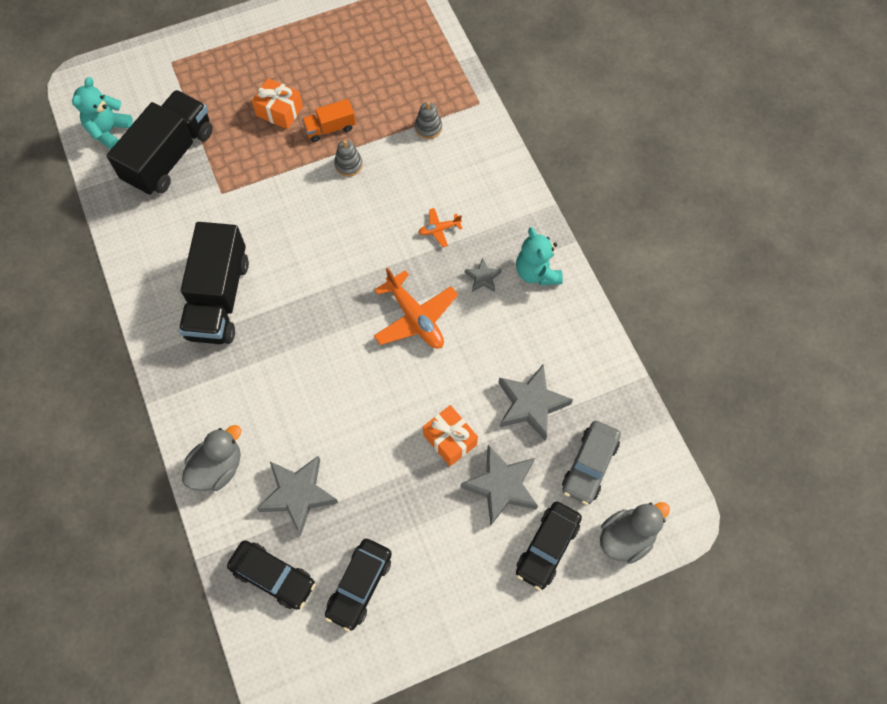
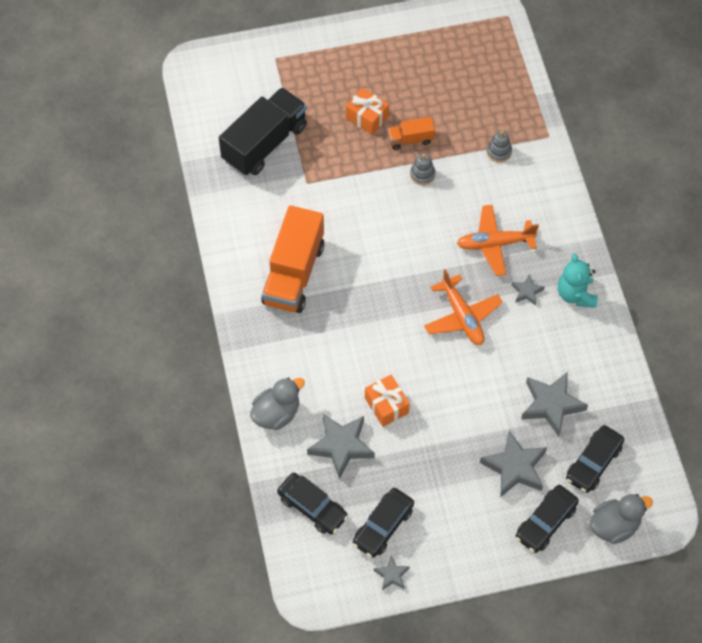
camera: 10 degrees right, 5 degrees down
turquoise teddy bear [72,77,133,149] -> none
black truck [179,222,249,344] -> orange truck [261,205,324,313]
orange plane [418,208,463,247] -> orange plane [457,205,539,276], size x2.00
orange gift [423,405,478,466] -> orange gift moved to [365,375,410,427]
grey car [562,420,621,505] -> black car [566,425,624,493]
none -> grey star [374,556,410,590]

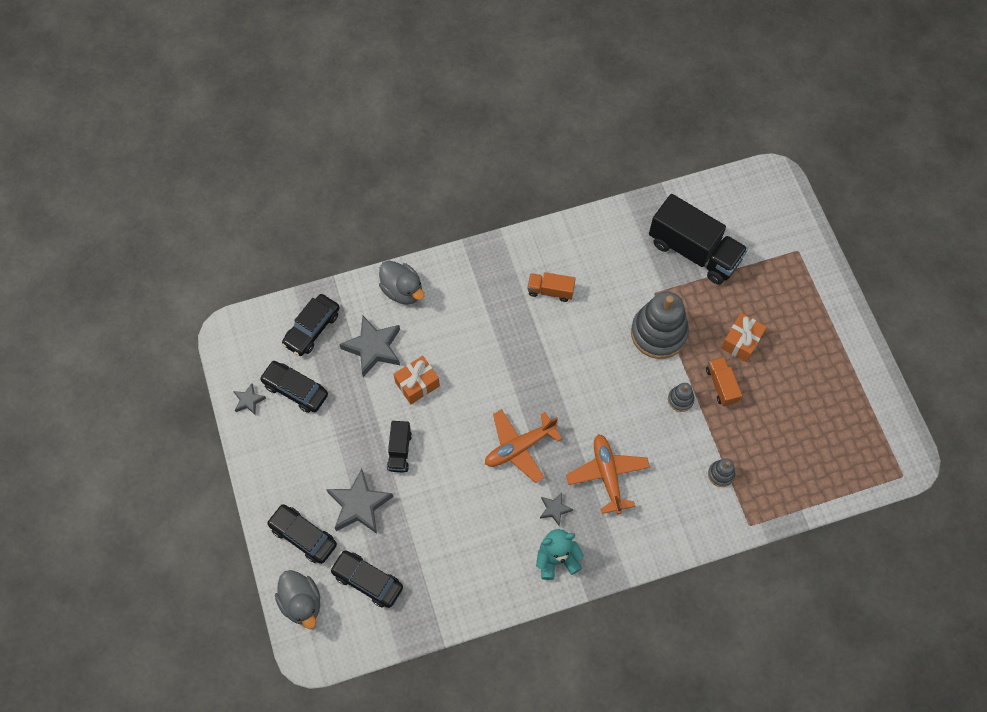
camera: 85 degrees right, 5 degrees up
orange truck [261,205,324,313] -> orange truck [527,272,576,302], size x0.49
grey star [521,372,588,437] -> none
none -> black truck [387,421,412,473]
none -> grey stacking toy [631,292,689,359]

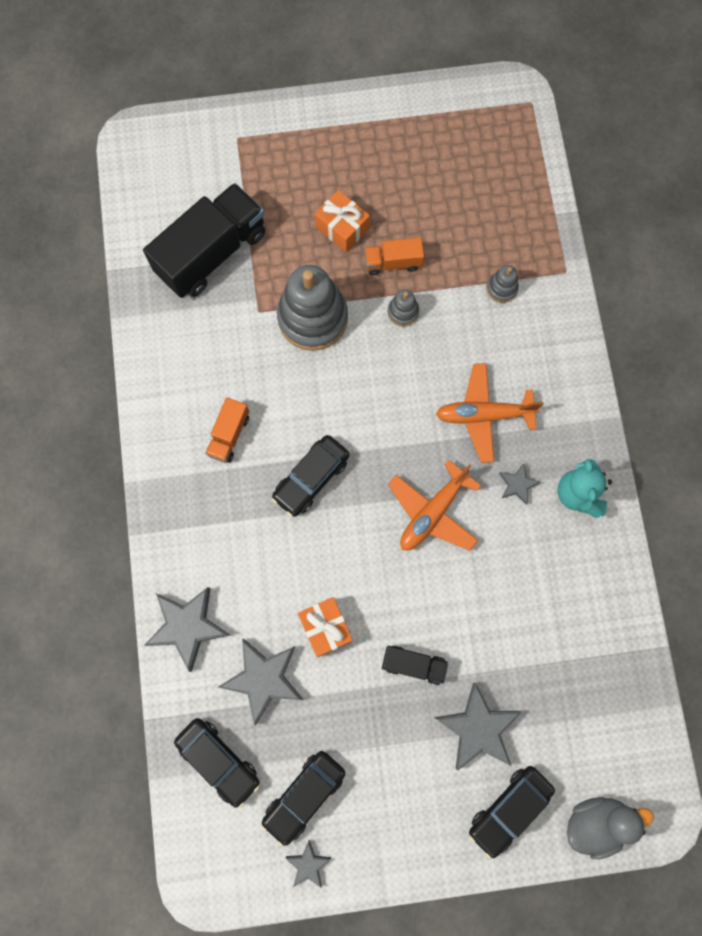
camera: 80 degrees left, 10 degrees up
black car [330,550,403,608] -> black car moved to [272,435,350,517]
grey duck [379,260,425,305] -> grey star [144,587,230,672]
orange plane [485,409,562,483] -> orange plane turned 60 degrees clockwise [388,460,481,551]

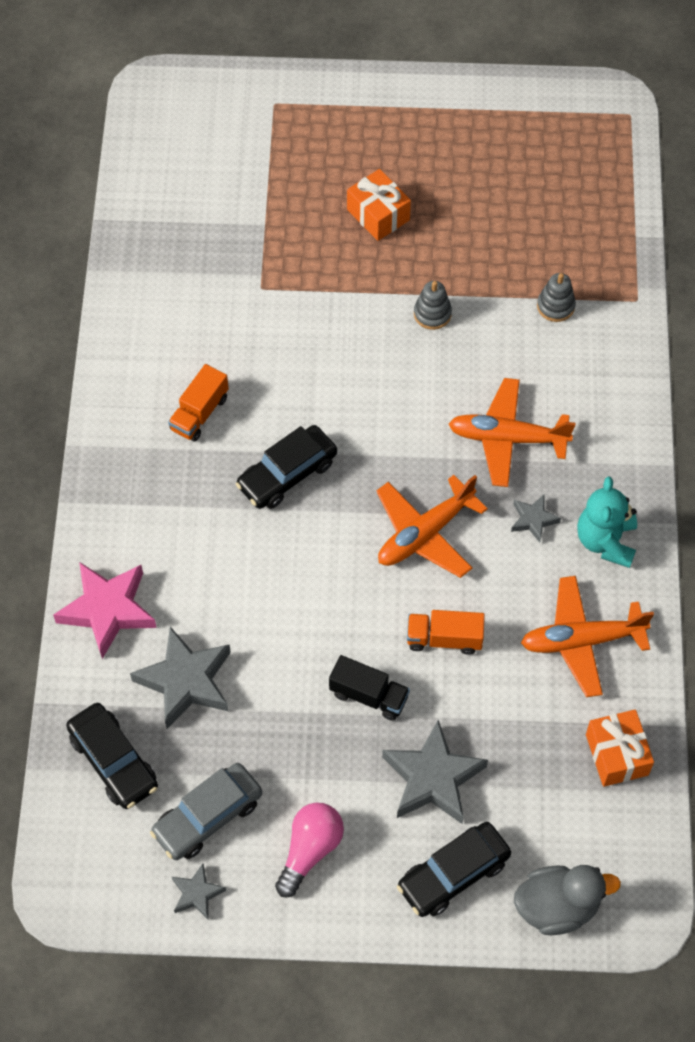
camera: 10 degrees right, 15 degrees down
black truck [143,183,265,298] -> none
grey star [144,587,230,672] -> pink star [53,562,157,659]
black car [261,751,345,847] -> grey car [150,763,262,860]
grey stacking toy [277,265,348,351] -> none
orange gift [298,597,353,657] -> orange gift moved to [586,709,654,787]
orange truck [364,237,424,275] -> orange truck moved to [407,610,485,655]
none -> pink light bulb [275,803,344,897]
none -> orange plane [521,576,654,697]

